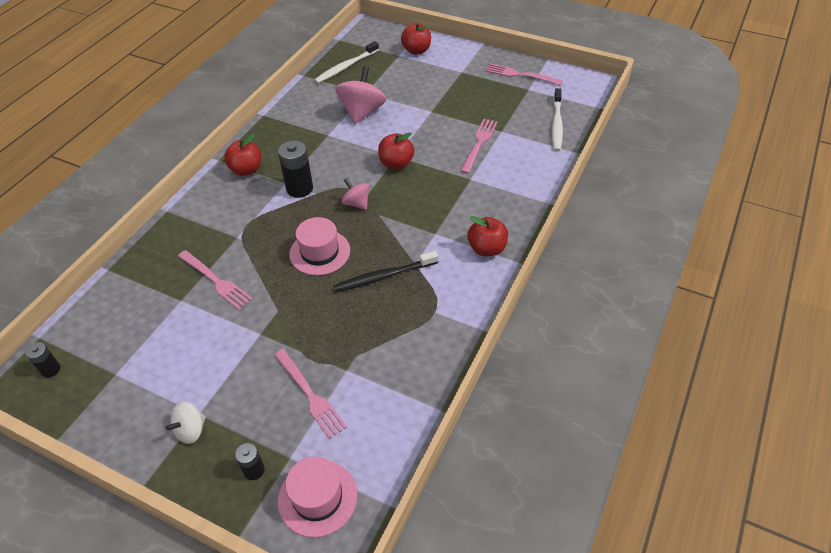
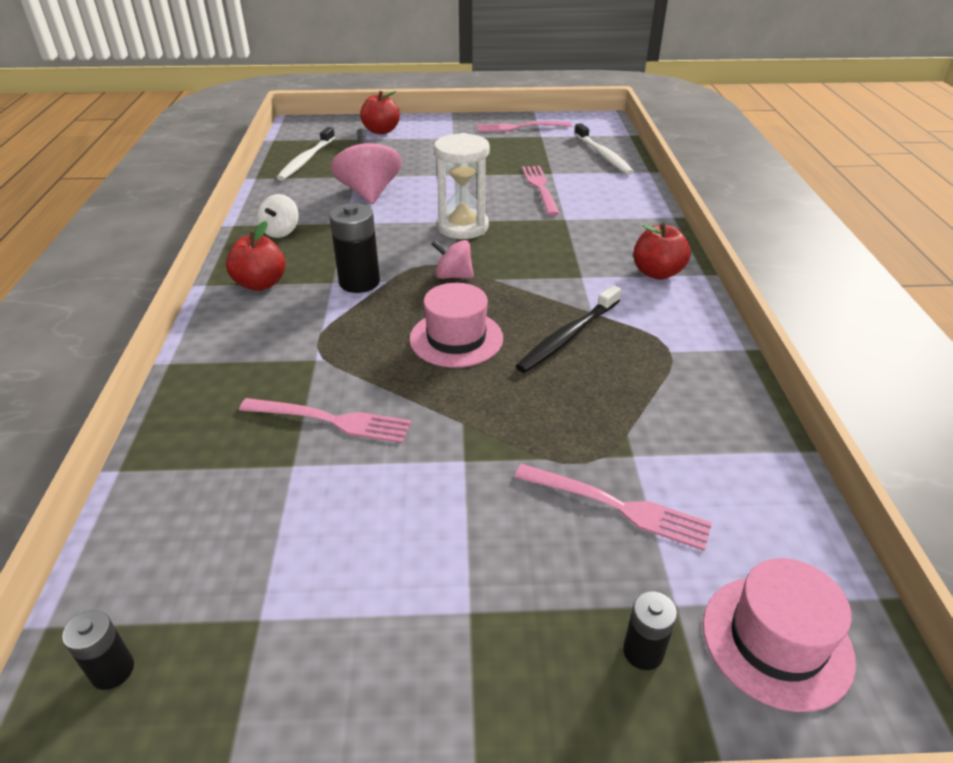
camera: 30 degrees left, 10 degrees down
white spinning top [166,401,206,444] -> white spinning top moved to [257,194,299,238]
red apple [378,132,414,169] -> white hourglass [434,133,490,239]

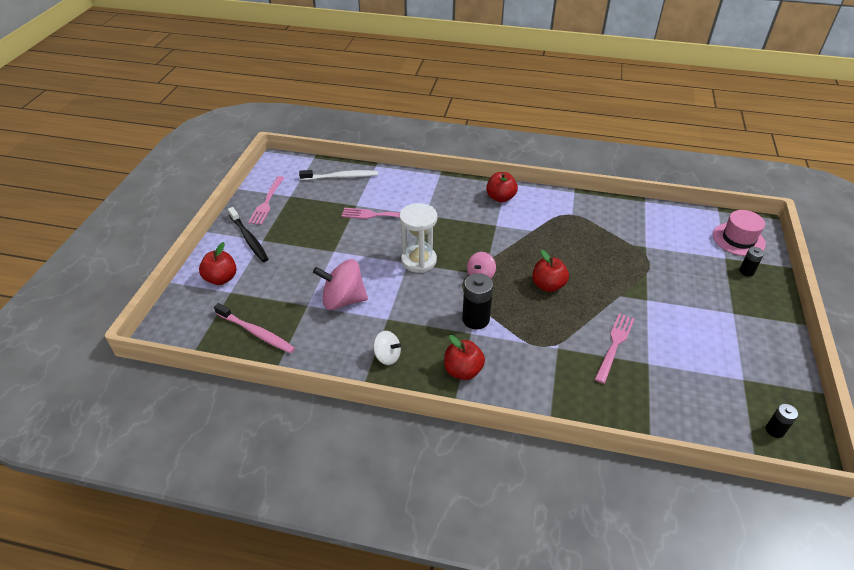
camera: 75 degrees left, 5 degrees up
white toothbrush [276,127,335,181] -> pink toothbrush [214,303,295,353]
pink hat [409,283,503,368] -> red apple [532,250,569,292]
pink fork [515,464,712,551] -> none
black toothbrush [516,285,621,373] -> black toothbrush moved to [228,207,269,262]

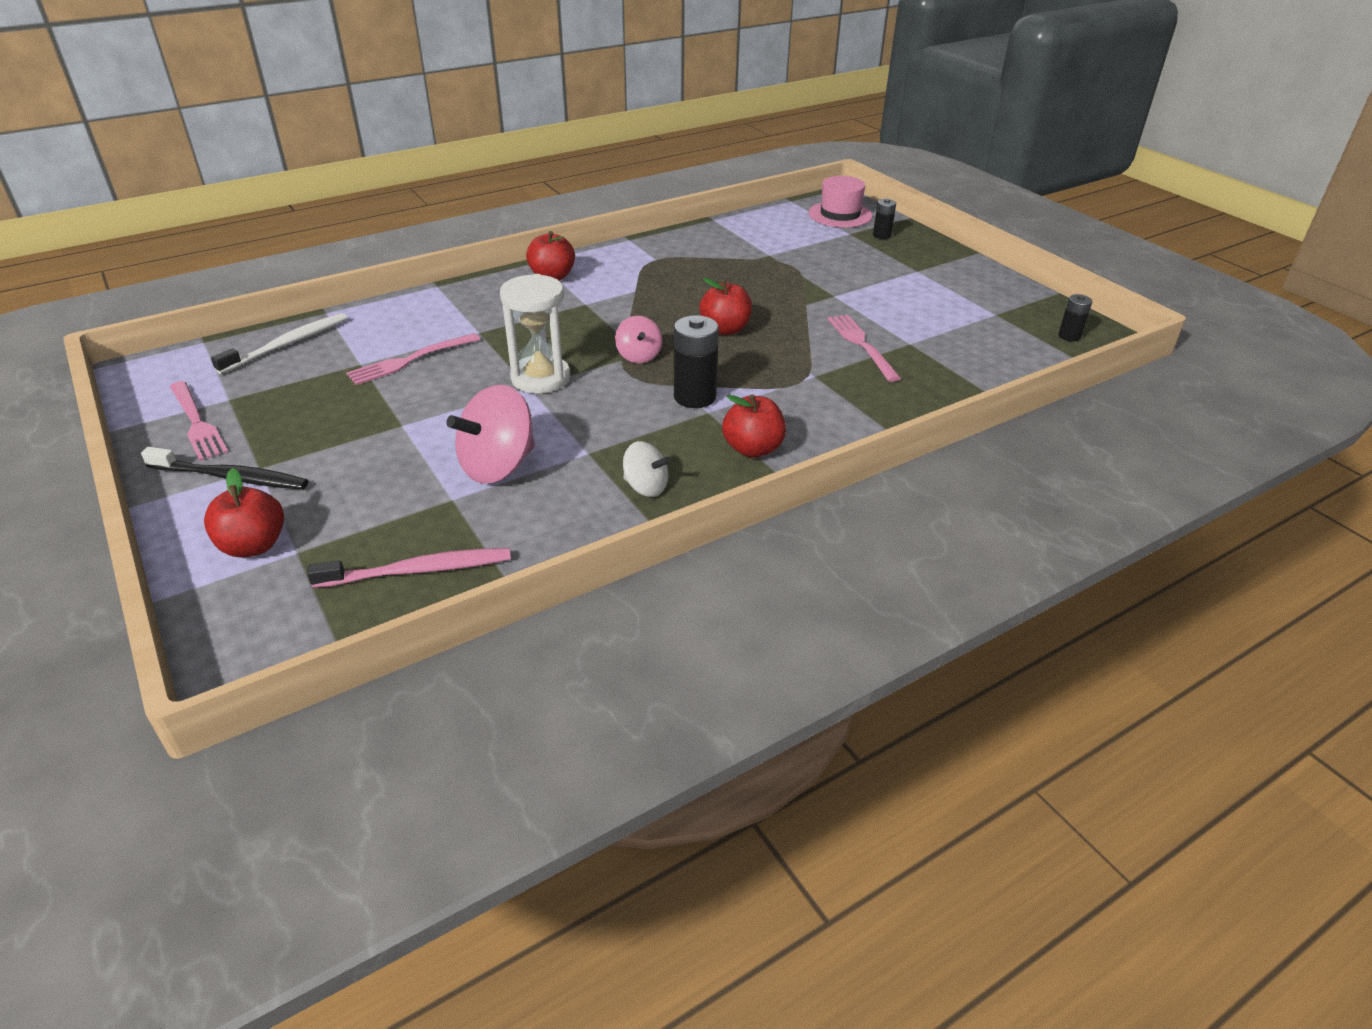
camera: 45 degrees left, 5 degrees down
white spinning top [373,331,401,365] -> white spinning top turned 45 degrees clockwise [623,441,670,497]

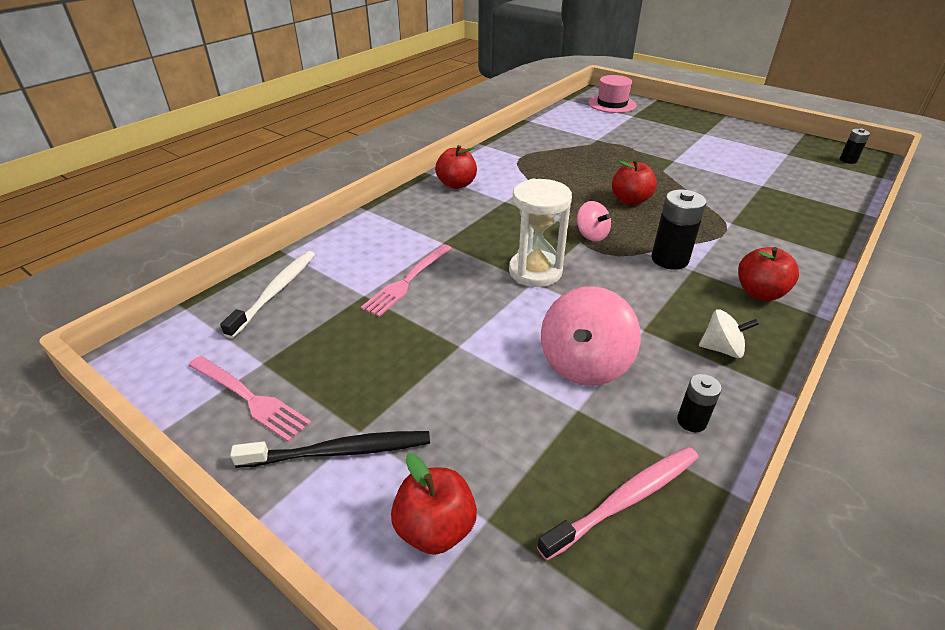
camera: 20 degrees left, 0 degrees up
pink fork [828,314,901,382] -> none
black battery [873,198,896,239] -> black battery moved to [677,374,722,432]

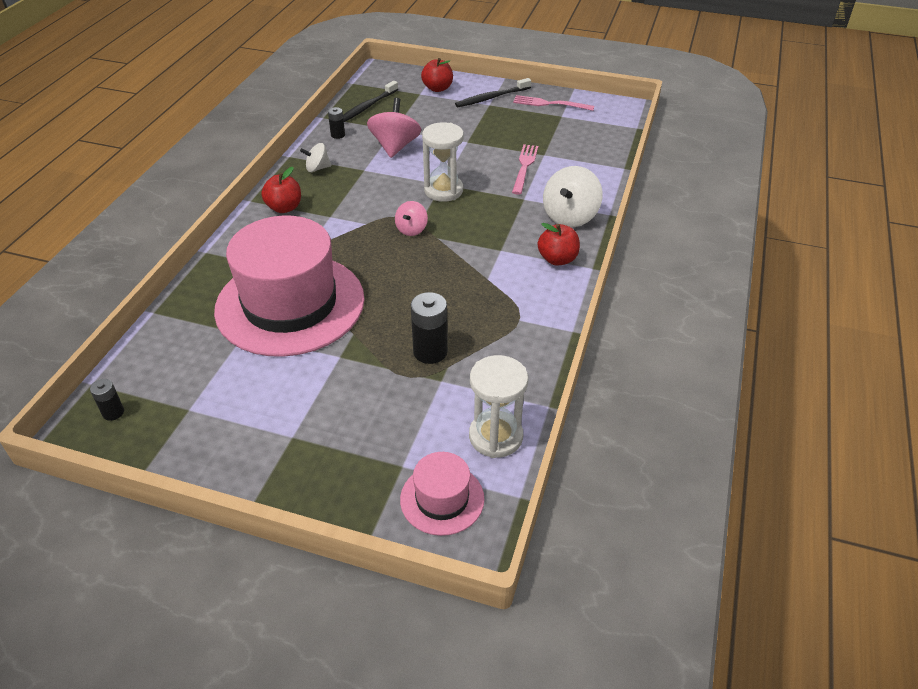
camera: 160 degrees right, 5 degrees up
white toothbrush [220,251,315,338] -> none
pink toothbrush [537,447,699,561] -> black toothbrush [343,81,398,122]
pink spinning top [577,201,611,242] -> pink spinning top turned 105 degrees counterclockwise [395,201,428,236]
red apple [612,159,657,205] -> none
black battery [652,190,707,270] -> black battery moved to [411,292,448,364]
none -> pink hat [214,216,365,357]
none -> white hourglass [469,355,528,458]
none -> white spinning top [543,166,603,227]

